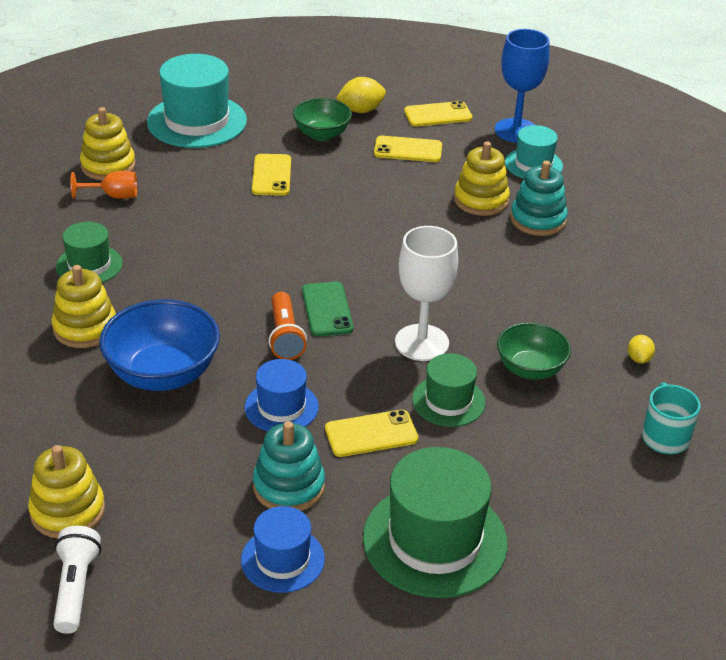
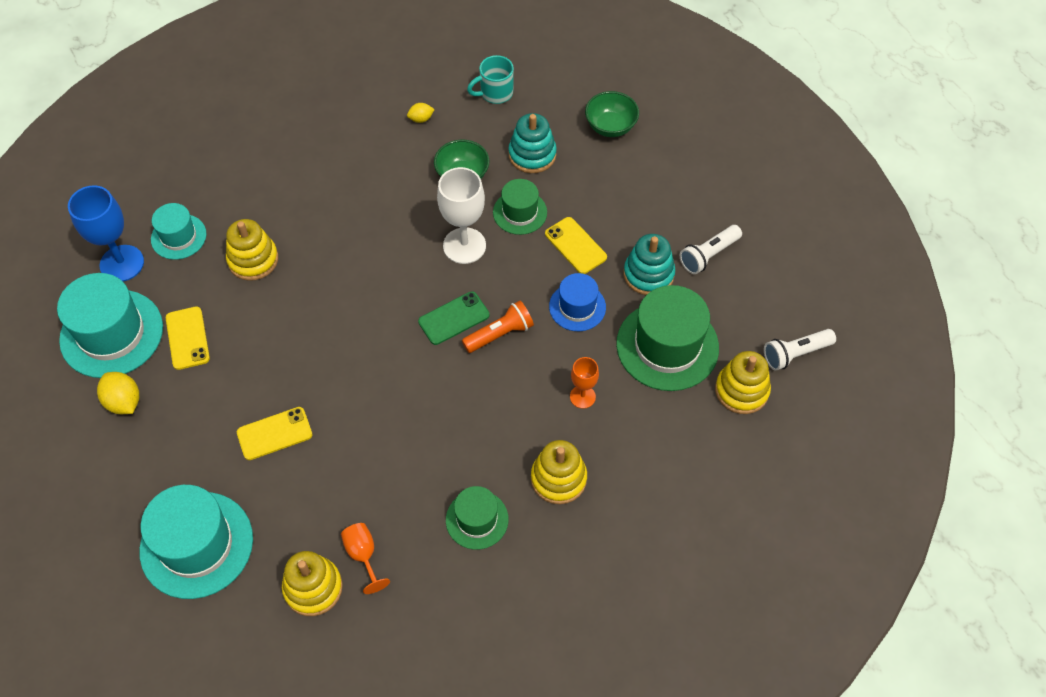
camera: 110 degrees left, 20 degrees up
blue bowl [99,299,220,391] -> orange goblet [570,357,599,409]
blue hat [241,506,325,593] -> white flashlight [680,225,742,274]
green bowl [293,98,352,141] -> green bowl moved to [585,91,639,137]
green hat [363,447,508,598] -> green hat moved to [616,285,719,391]
yellow phone [404,101,472,127] -> turquoise hat [57,273,163,378]
turquoise stacking toy [510,161,568,236] -> turquoise stacking toy moved to [508,113,557,173]

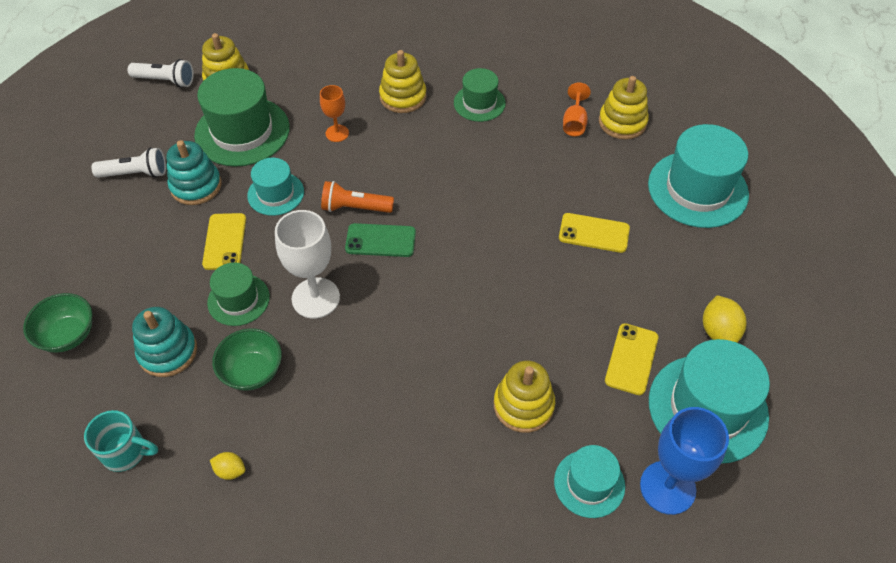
camera: 145 degrees left, 5 degrees down
blue hat [549,273,606,331] -> turquoise hat [247,158,304,216]

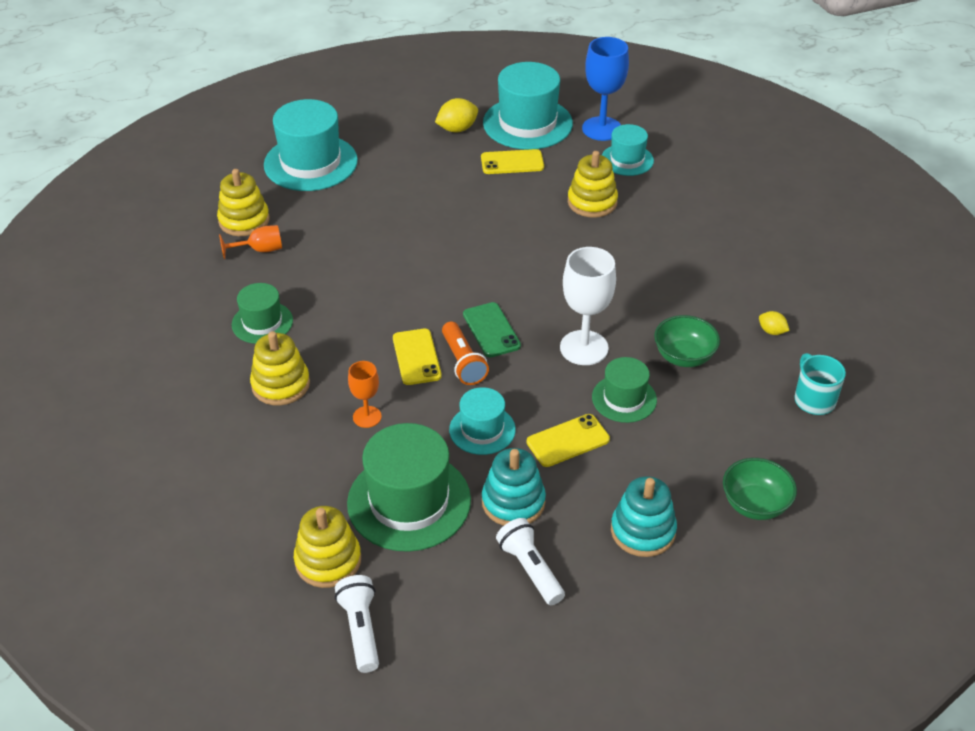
camera: 115 degrees left, 10 degrees down
turquoise stacking toy [132,307,197,377] -> turquoise stacking toy moved to [611,476,677,557]
yellow lemon [210,452,246,480] -> yellow lemon turned 45 degrees counterclockwise [759,311,790,335]
yellow phone [559,213,630,253] -> yellow phone moved to [393,329,442,385]

